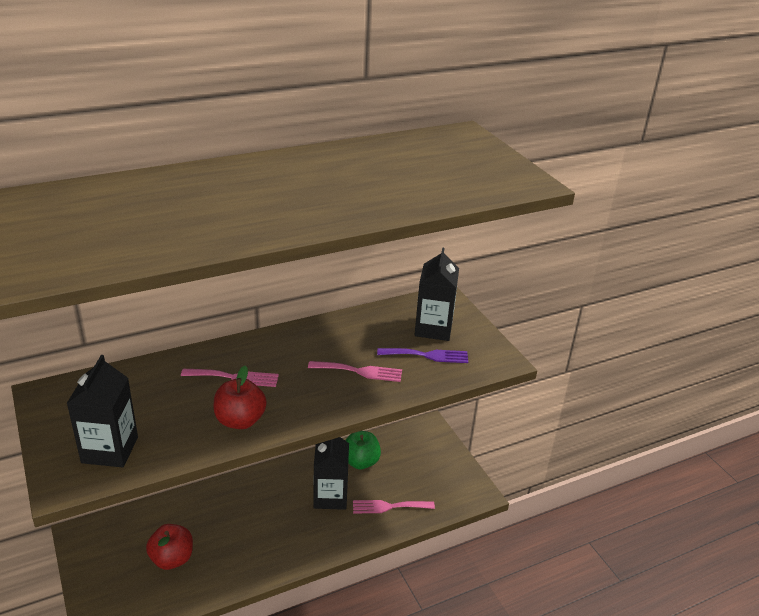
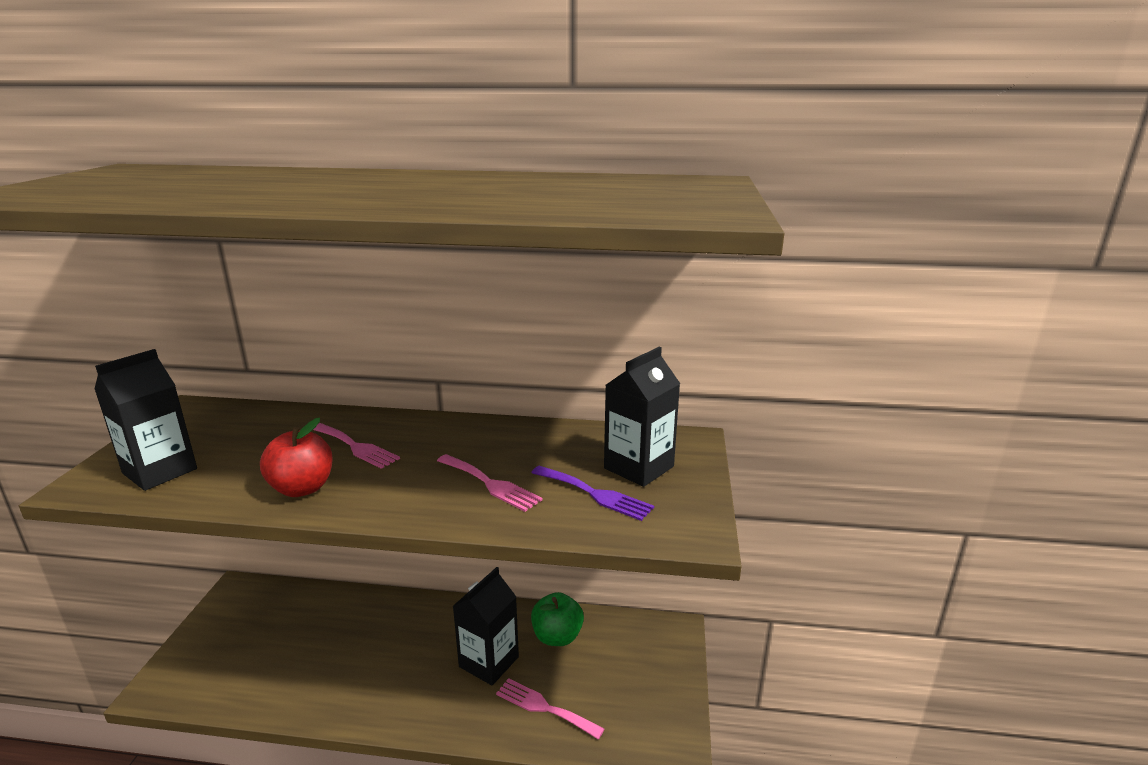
camera: 35 degrees right, 10 degrees down
red apple [146,524,193,570] -> none

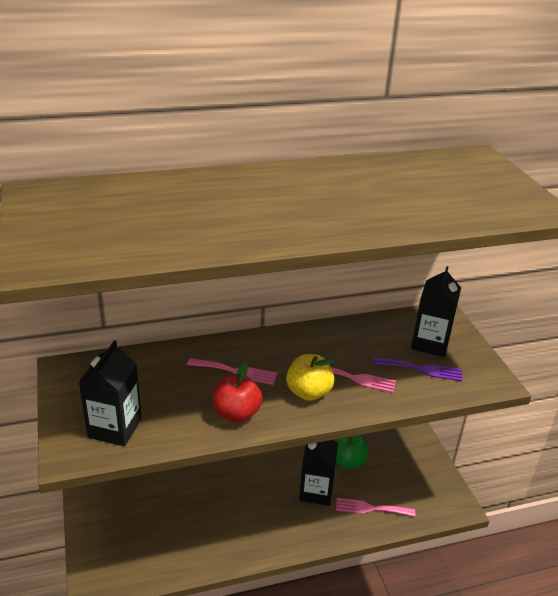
camera: 25 degrees left, 10 degrees up
none -> yellow apple [286,354,334,401]

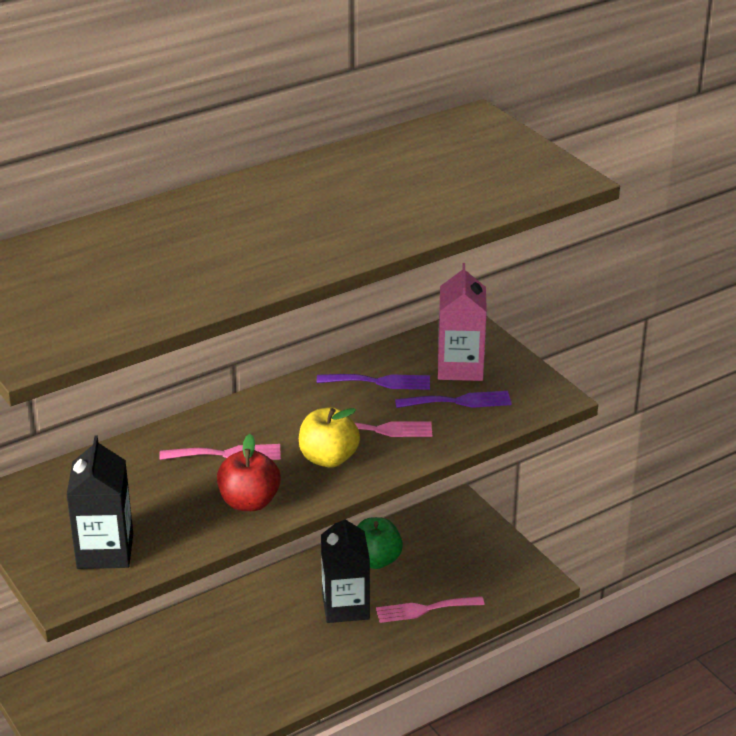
camera: 15 degrees left, 0 degrees up
black carton [411,266,461,357] -> pink carton [438,263,487,381]
none -> purple fork [317,374,430,390]

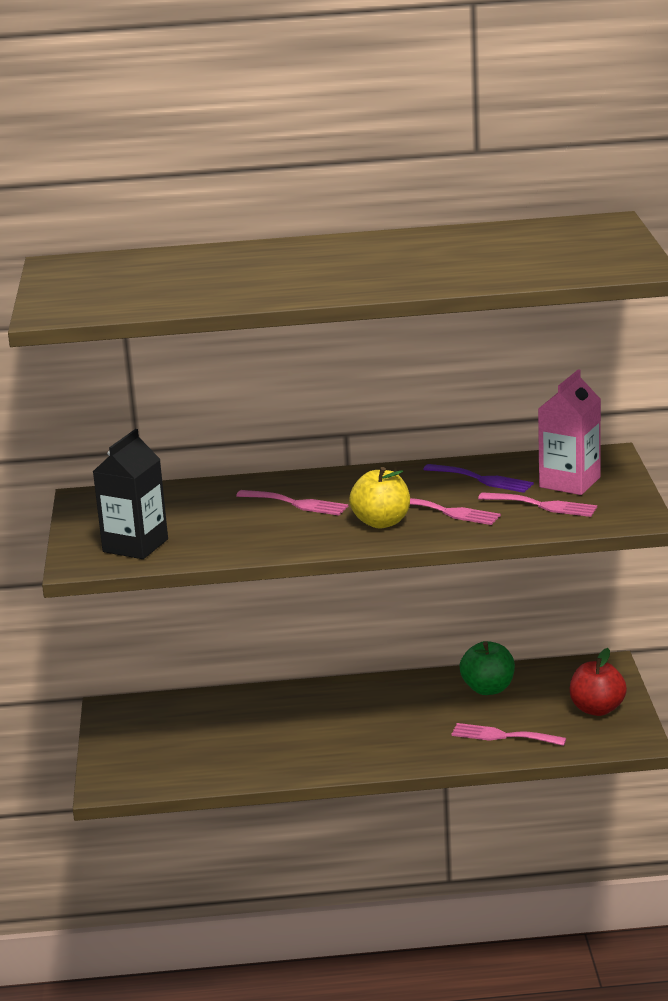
camera: 30 degrees right, 10 degrees down
red apple [217,434,281,511] -> red apple moved to [570,648,627,716]
black carton [321,519,370,623] -> none
purple fork [395,391,512,408] -> pink fork [478,492,597,517]

